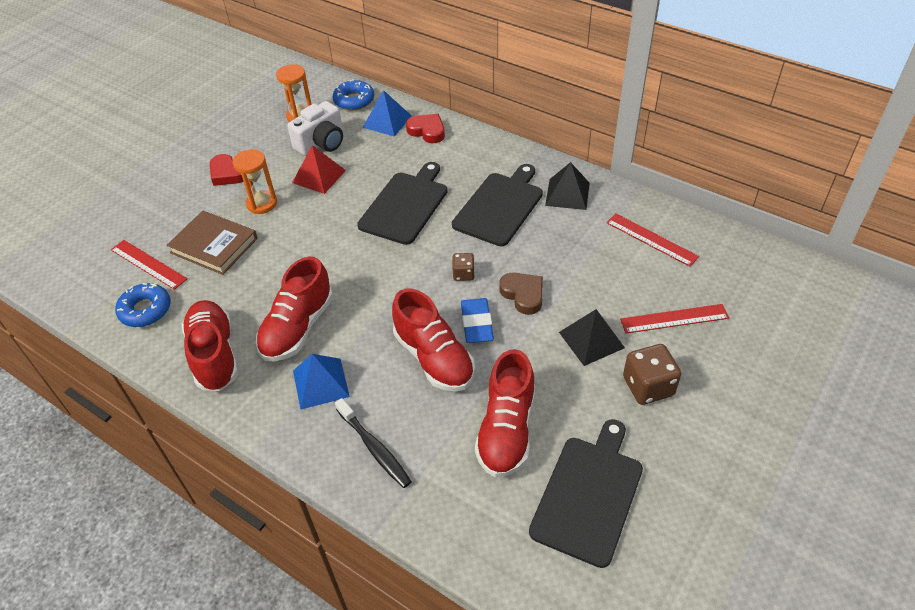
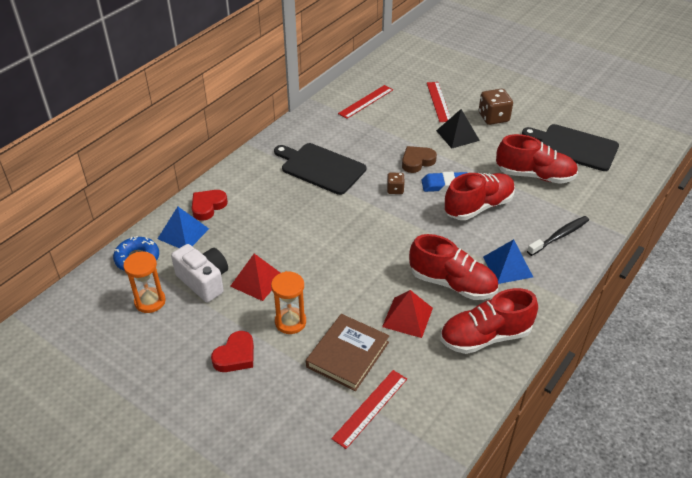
camera: 90 degrees left, 5 degrees down
blue donut [115,283,171,327] -> none
black cutting board [357,162,448,245] -> none
black pyramid [545,162,590,210] -> none
none -> red pyramid [382,290,433,338]

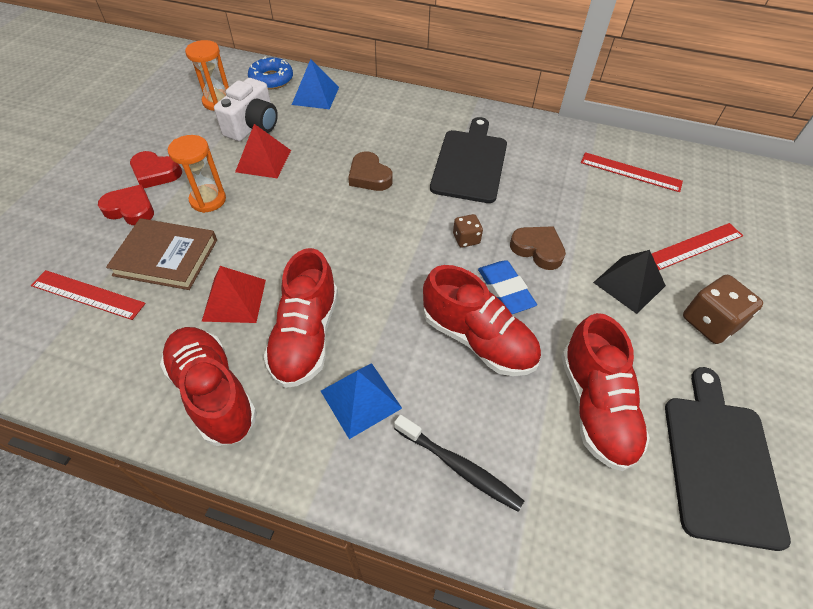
camera: 70 degrees right, 10 degrees up
red heart [192,190,228,221] -> red heart moved to [98,185,154,225]
none -> brown heart [348,151,392,191]

